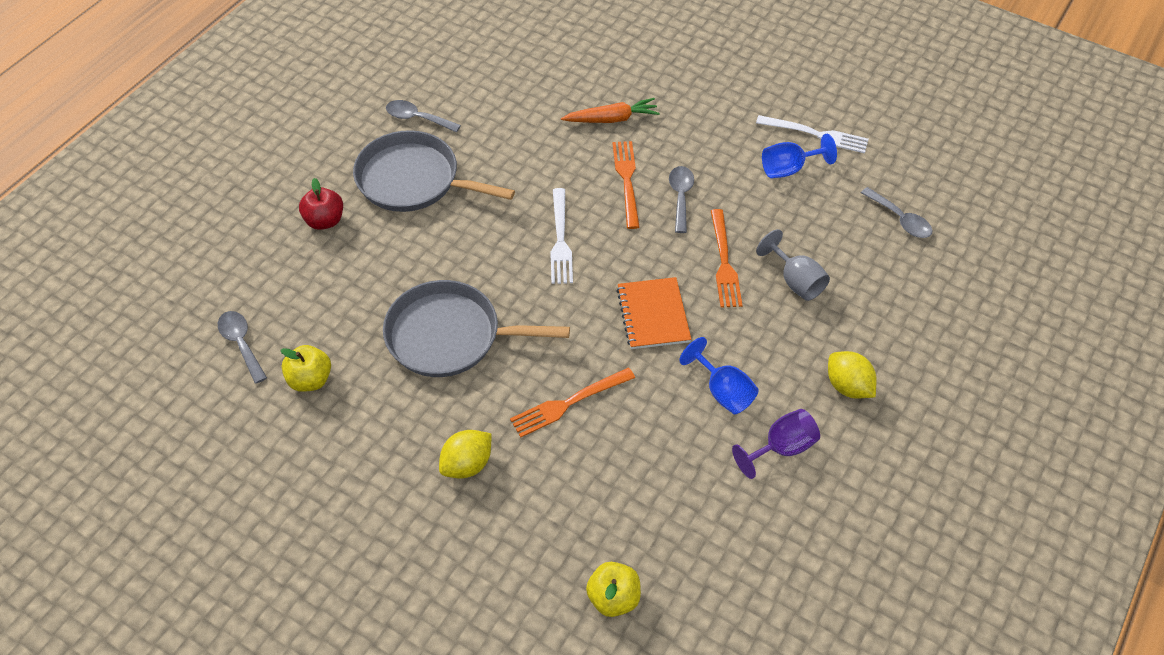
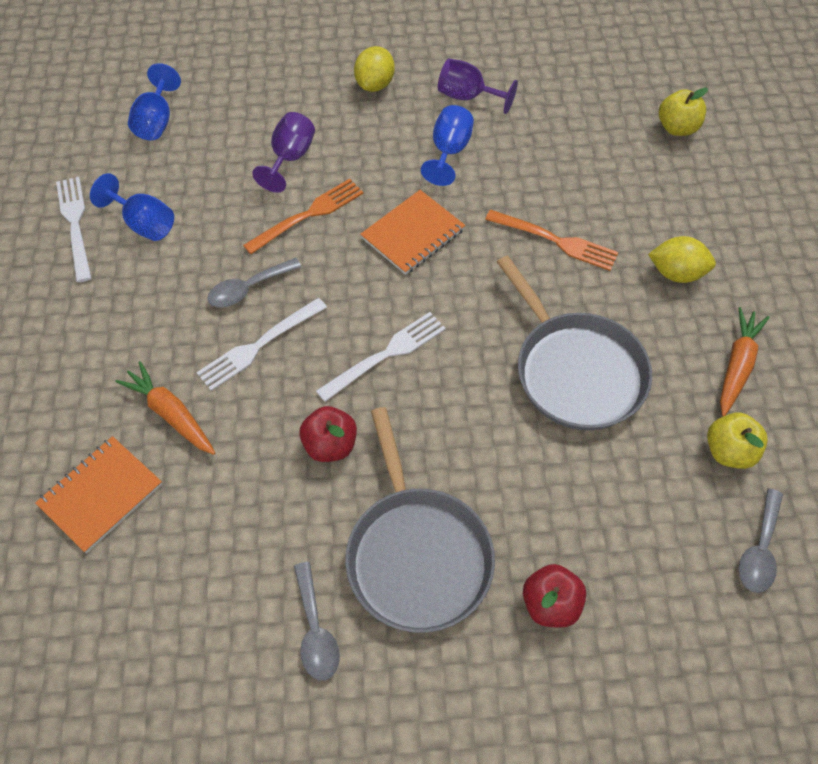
camera: 125 degrees left, 5 degrees up
orange fork [612,141,640,229] -> white fork [196,298,327,391]
grey goblet [756,229,830,301] -> purple goblet [252,112,315,193]
grey spoon [861,187,932,238] -> blue goblet [128,63,181,140]
none -> orange notebook [35,436,162,553]
none -> red apple [299,406,357,462]
none -> orange carrot [720,307,769,416]

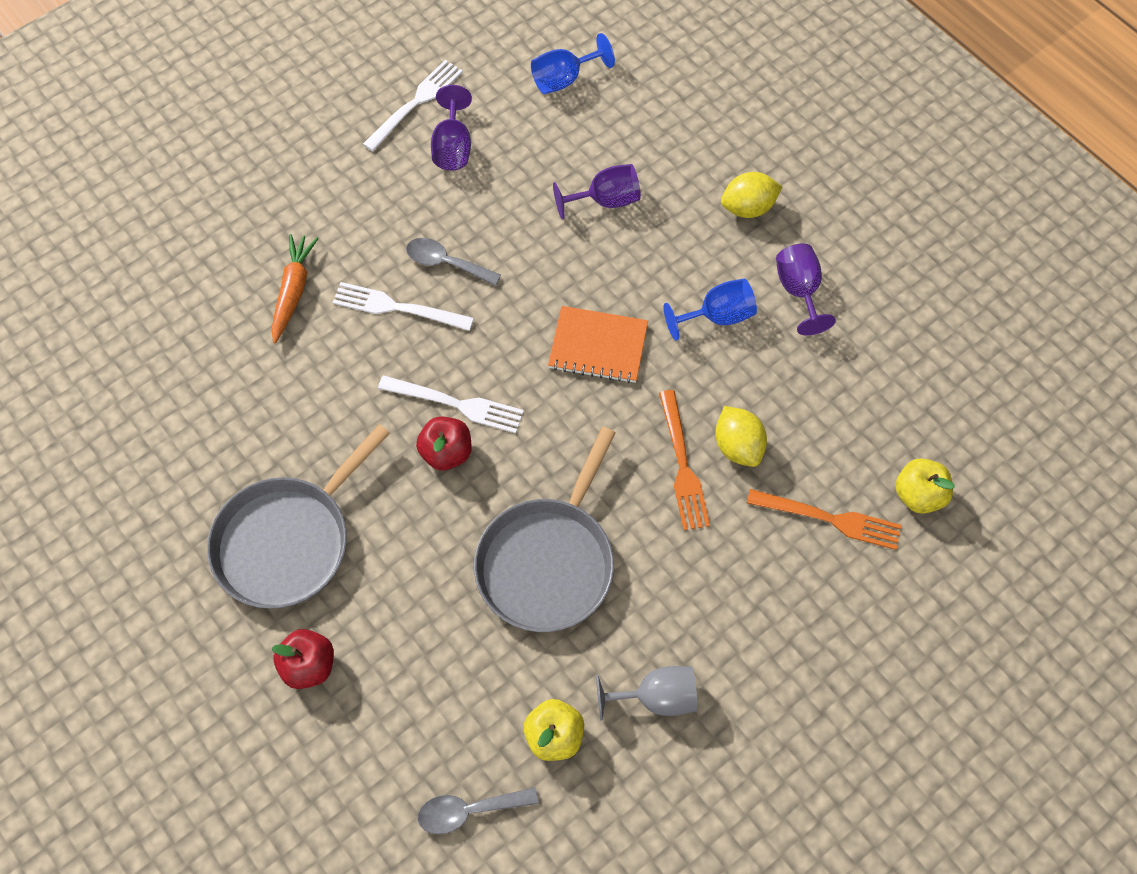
camera: 55 degrees right, 5 degrees up
orange notebook [35,436,162,553] -> none
blue goblet [90,173,174,241] -> purple goblet [431,85,472,170]
orange fork [243,179,364,254] -> orange fork moved to [747,489,901,550]
grey spoon [294,562,340,681] -> none
red apple [299,406,357,462] -> red apple moved to [416,417,472,470]
yellow lemon [648,236,716,283] -> yellow lemon moved to [715,406,767,467]
orange carrot [720,307,769,416] -> grey goblet [596,666,697,720]

